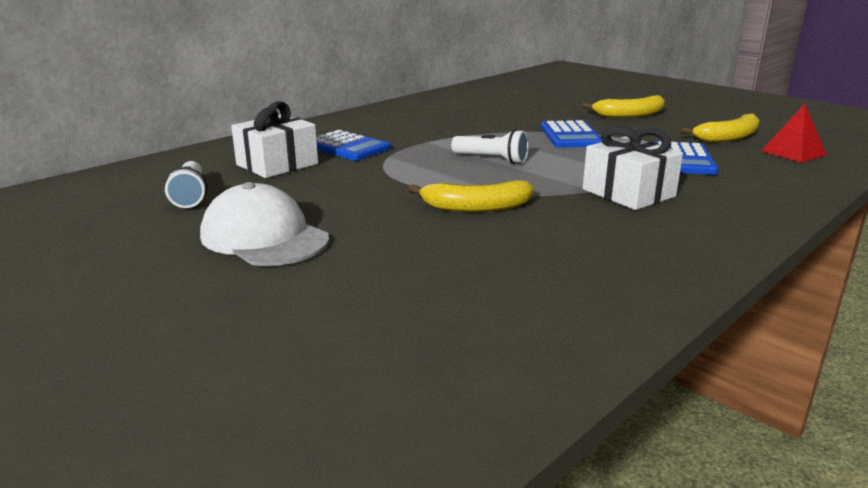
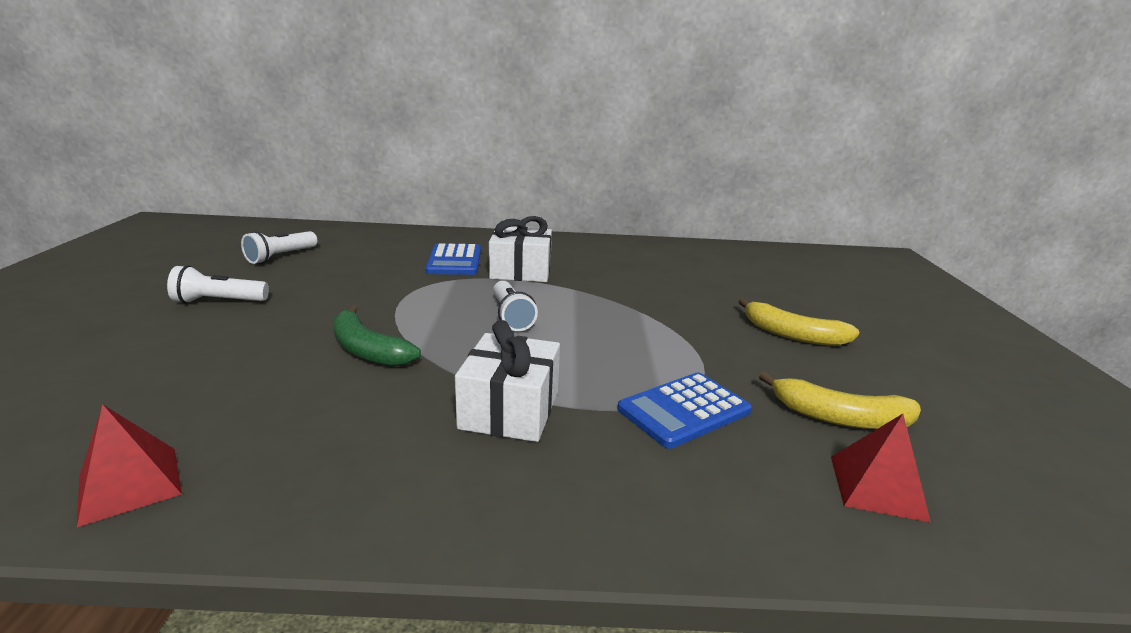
camera: 45 degrees right, 0 degrees up
white cap [200,182,329,266] -> white flashlight [167,265,269,303]
white gift [231,101,318,178] -> white gift moved to [489,216,552,282]
yellow banana [408,180,533,212] -> green banana [333,305,421,367]
blue calculator [541,120,602,148] -> none
none -> red pyramid [77,404,182,527]

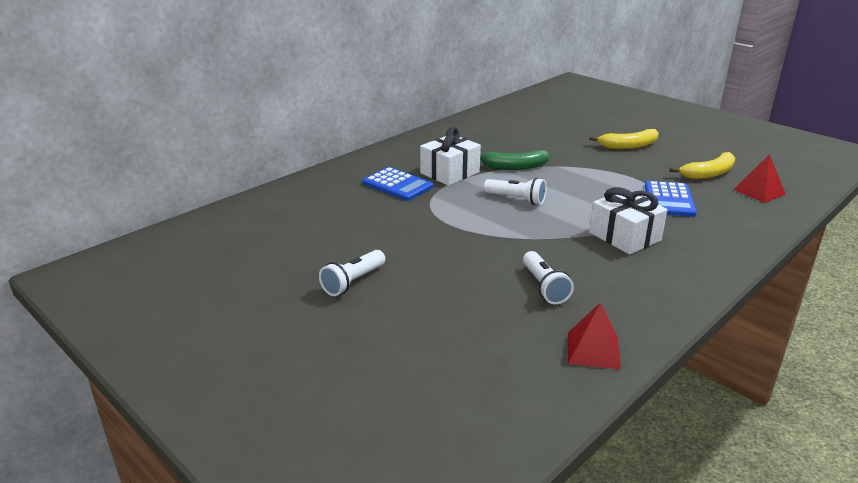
camera: 45 degrees left, 5 degrees up
white flashlight [241,231,317,264] -> white flashlight moved to [523,251,574,304]
green banana [333,305,421,367] -> green banana moved to [480,150,549,170]

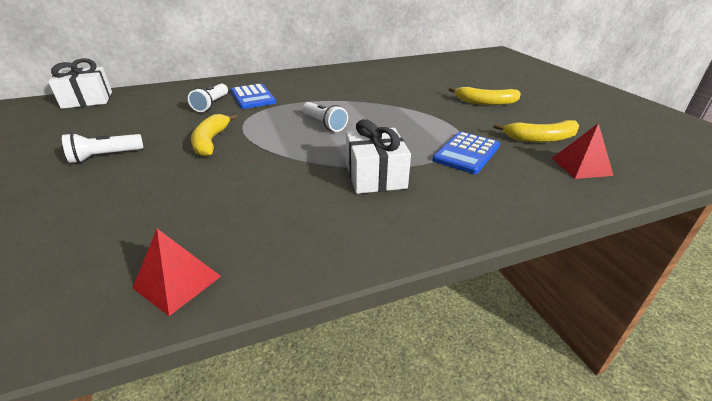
camera: 25 degrees right, 5 degrees up
white gift [420,127,481,186] -> white gift moved to [48,58,112,109]
green banana [480,150,549,170] -> none
white flashlight [523,251,574,304] -> white flashlight moved to [188,84,228,112]
none -> yellow banana [191,113,238,157]

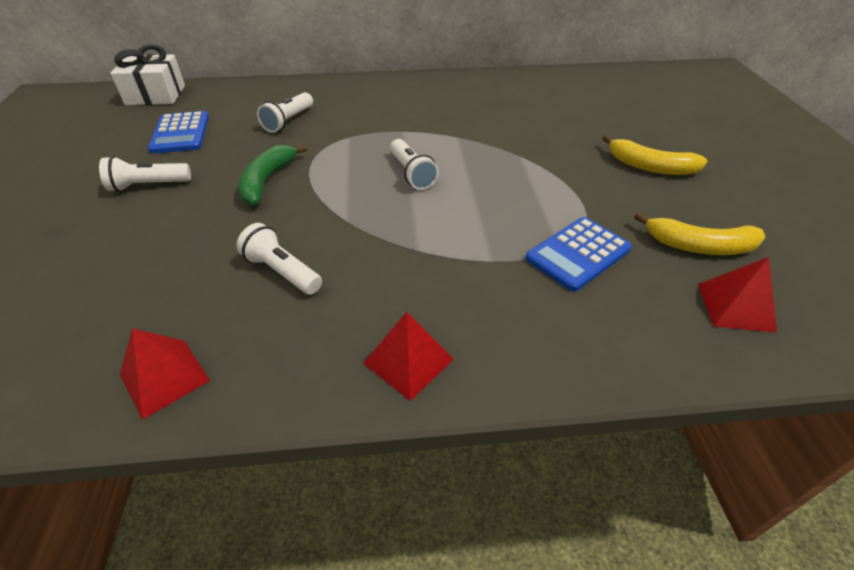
camera: 15 degrees right, 10 degrees up
yellow banana [191,113,238,157] -> green banana [238,144,307,206]
blue calculator [231,84,276,109] -> blue calculator moved to [148,111,209,154]
white gift [346,119,411,194] -> none
none -> white flashlight [237,223,322,295]
none -> red pyramid [363,312,454,401]

